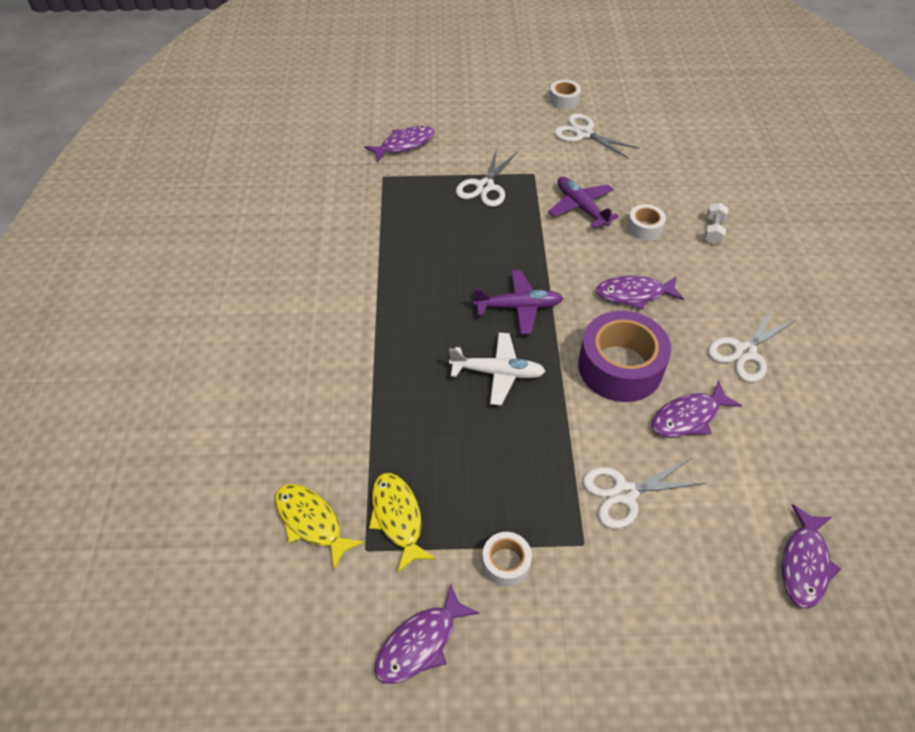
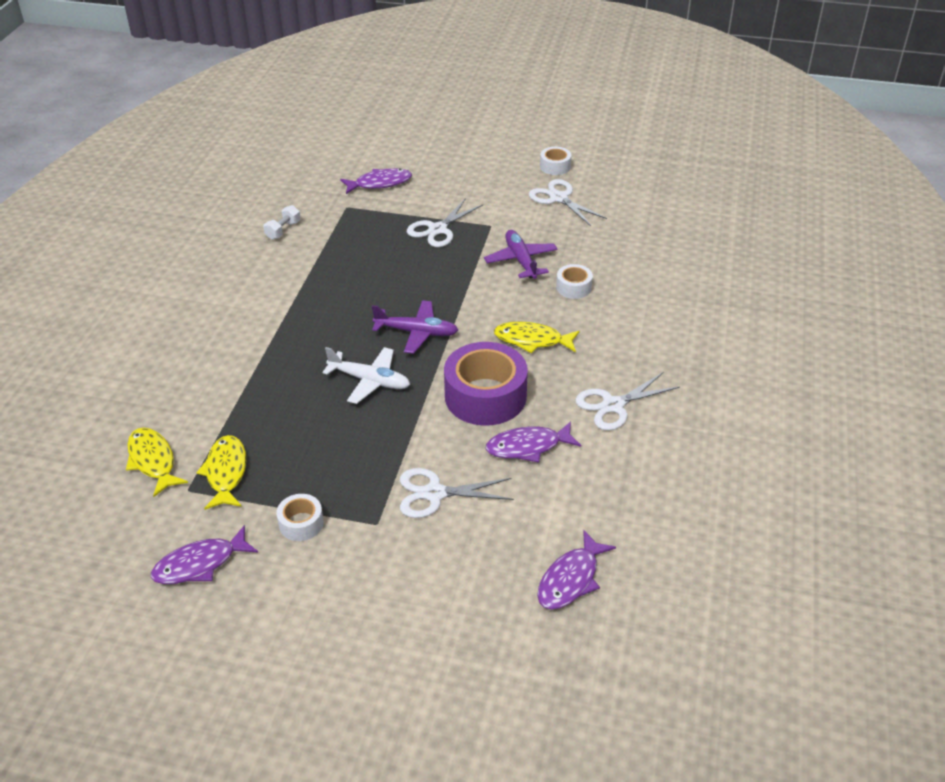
camera: 15 degrees right, 10 degrees down
purple fish [596,276,684,310] -> yellow fish [494,322,580,353]
white dumbbell [704,202,728,244] -> white dumbbell moved to [263,205,301,240]

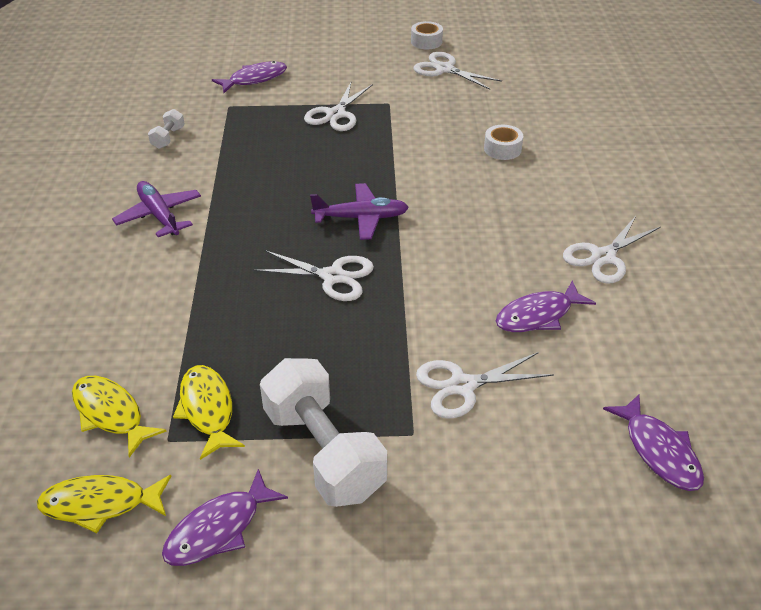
camera: 15 degrees left, 0 degrees up
white tape [276,494,324,541] -> white dumbbell [260,358,387,507]
white plane [322,347,410,404] -> white scissors [253,250,374,301]
purple tape [444,342,528,426] -> none
purple plane [484,230,558,279] -> purple plane moved to [112,181,201,237]
yellow fish [494,322,580,353] -> yellow fish moved to [37,475,171,533]
purple fish [537,530,616,609] -> purple fish turned 45 degrees counterclockwise [603,394,704,491]

